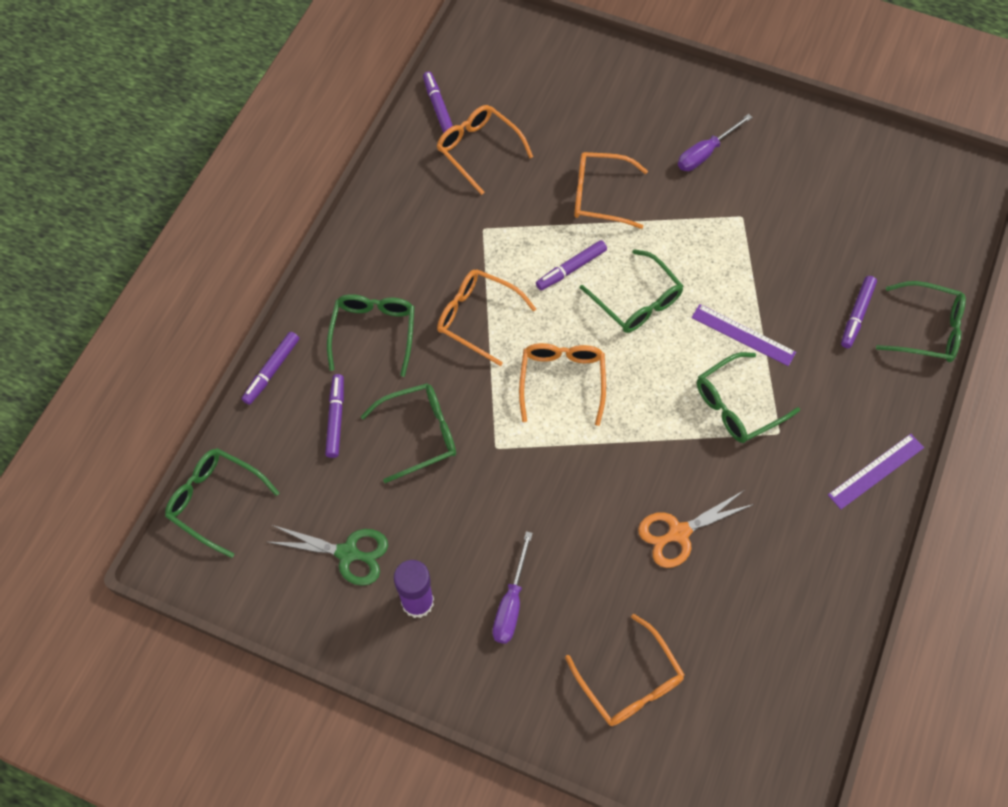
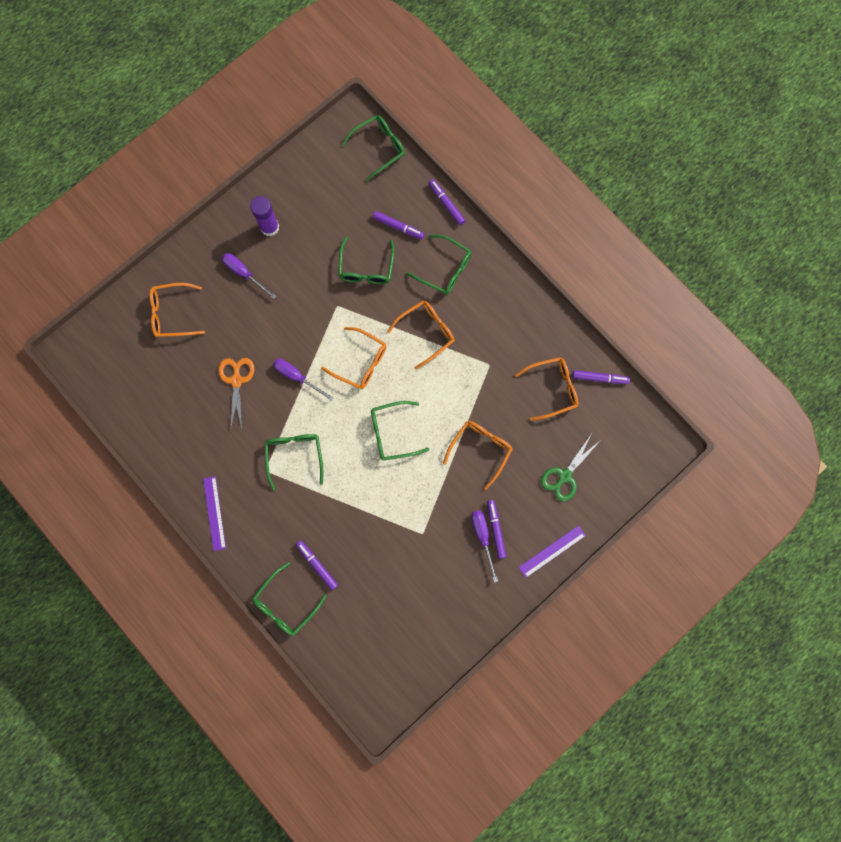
camera: 115 degrees right, 15 degrees up
green scissors [268,525,388,586] -> green scissors moved to [541,435,600,502]
purple marker [536,240,607,290] -> purple marker moved to [487,500,506,559]
purple ruler [691,304,796,366] -> purple ruler moved to [519,525,586,578]
none -> purple screwdriver [273,358,334,401]

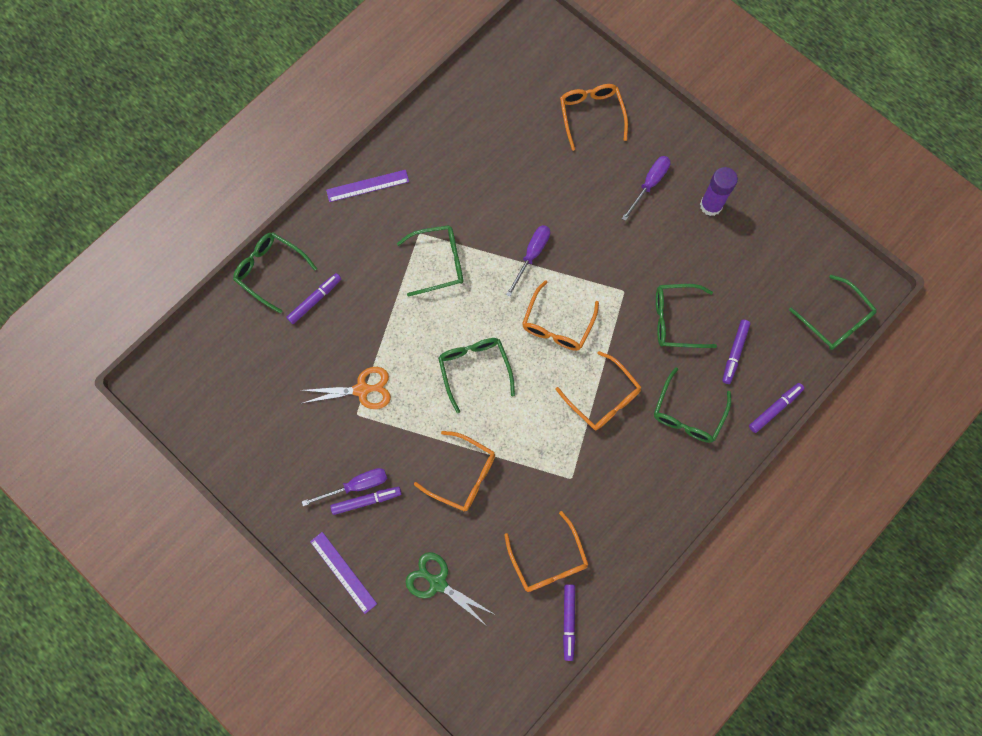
camera: 85 degrees right, 5 degrees down
orange scissors [218,358,255,429] -> orange scissors moved to [301,367,391,409]

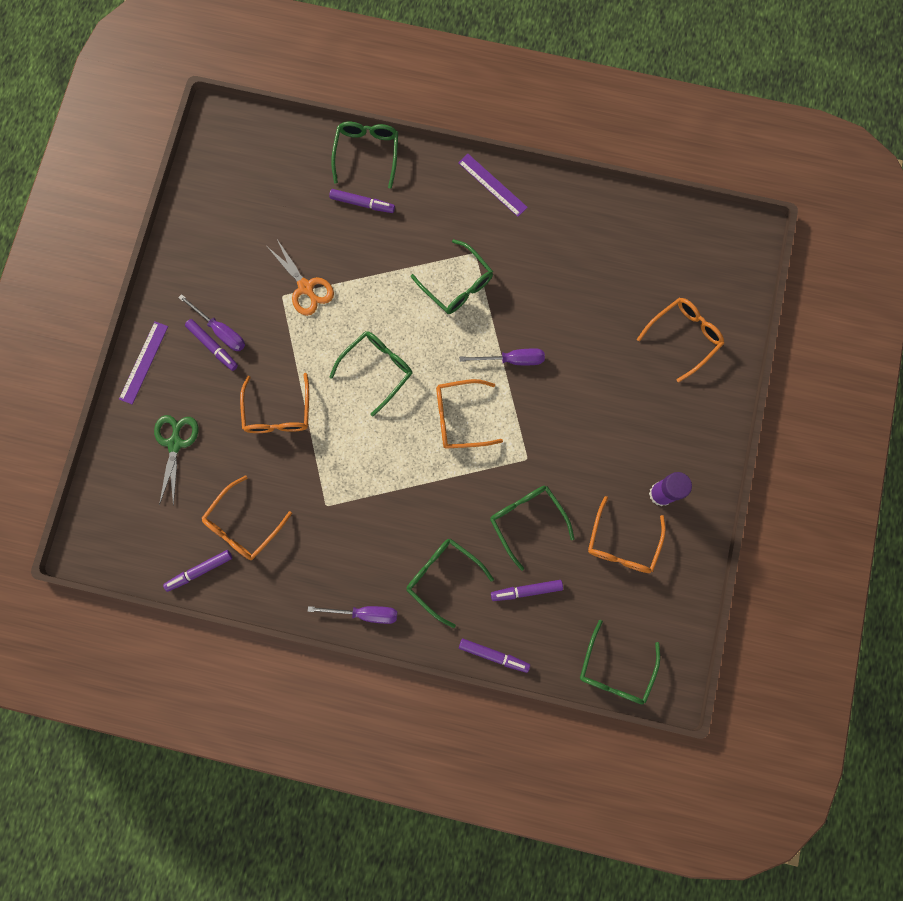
camera: 60 degrees right, 5 degrees up
orange glasses [555,351,642,431] -> orange glasses moved to [588,496,666,573]
purple screwdriver [622,156,671,221] -> purple screwdriver moved to [308,606,397,624]
green glasses [654,367,731,443] -> green glasses turned 45 degrees clockwise [406,538,494,628]

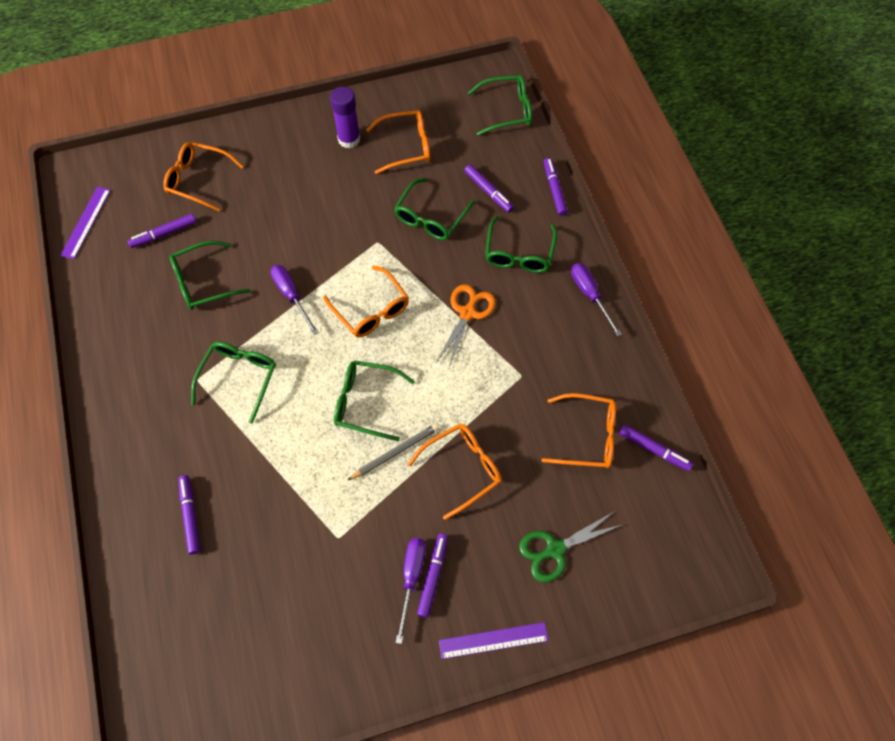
camera: 120 degrees left, 15 degrees down
orange scissors [268,239,334,316] -> orange scissors moved to [437,284,496,368]
green glasses [331,121,398,189] -> green glasses moved to [170,241,250,310]
purple ruler [458,154,528,217] -> purple ruler moved to [60,187,111,259]
none -> purple marker [128,214,196,248]
none -> grey pencil [348,424,439,480]

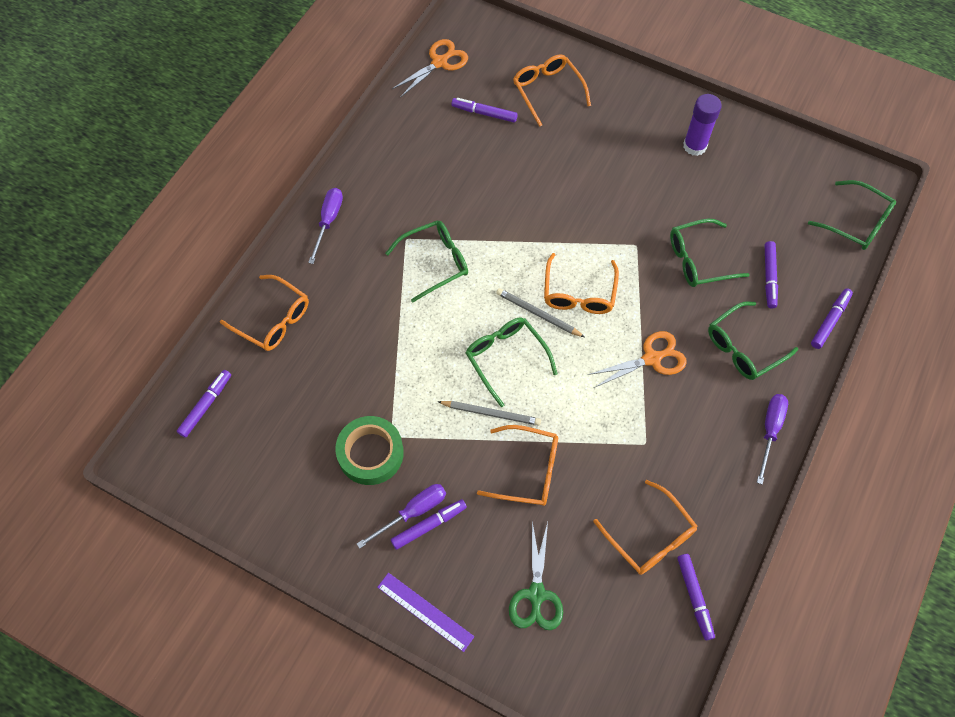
camera: 45 degrees right, 0 degrees up
purple ruler [60,187,111,259] -> orange scissors [392,39,468,97]
green glasses [170,241,250,310] -> none
purple marker [178,475,201,555] -> purple marker moved to [177,370,231,438]
purple screwdriver [271,265,319,335] -> purple screwdriver moved to [308,188,343,264]
orange glasses [366,110,430,174] -> orange glasses moved to [220,275,309,351]
green scissors [519,511,621,582] -> green scissors turned 105 degrees counterclockwise [509,521,563,630]
none -> green tape [335,416,404,485]
none -> grey pencil [496,288,584,337]

